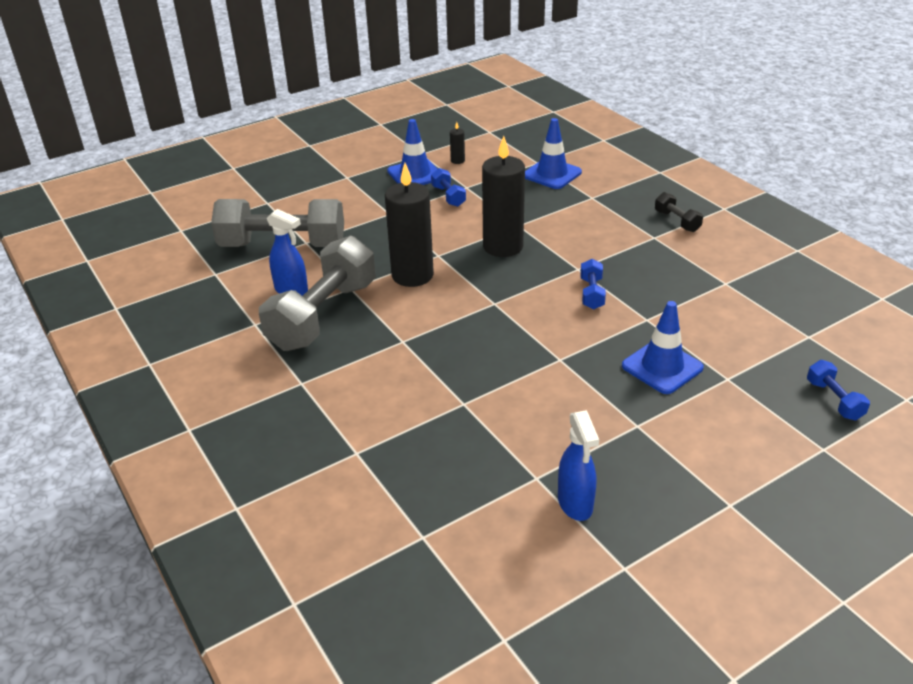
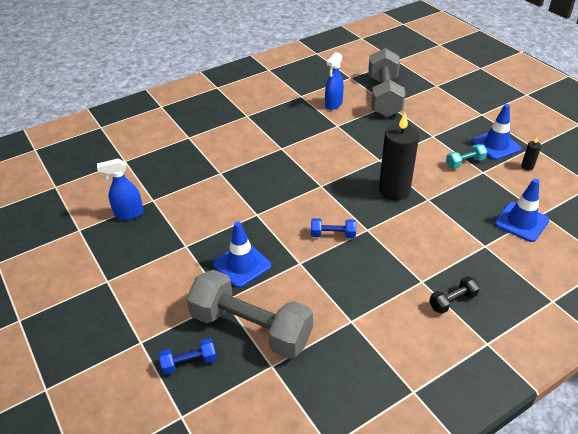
camera: 90 degrees right, 5 degrees up
grey dumbbell [259,236,376,351] -> grey dumbbell moved to [187,270,313,359]
black candle [385,163,434,287] -> none
blue dumbbell [431,168,466,207] -> turquoise dumbbell [446,144,487,169]

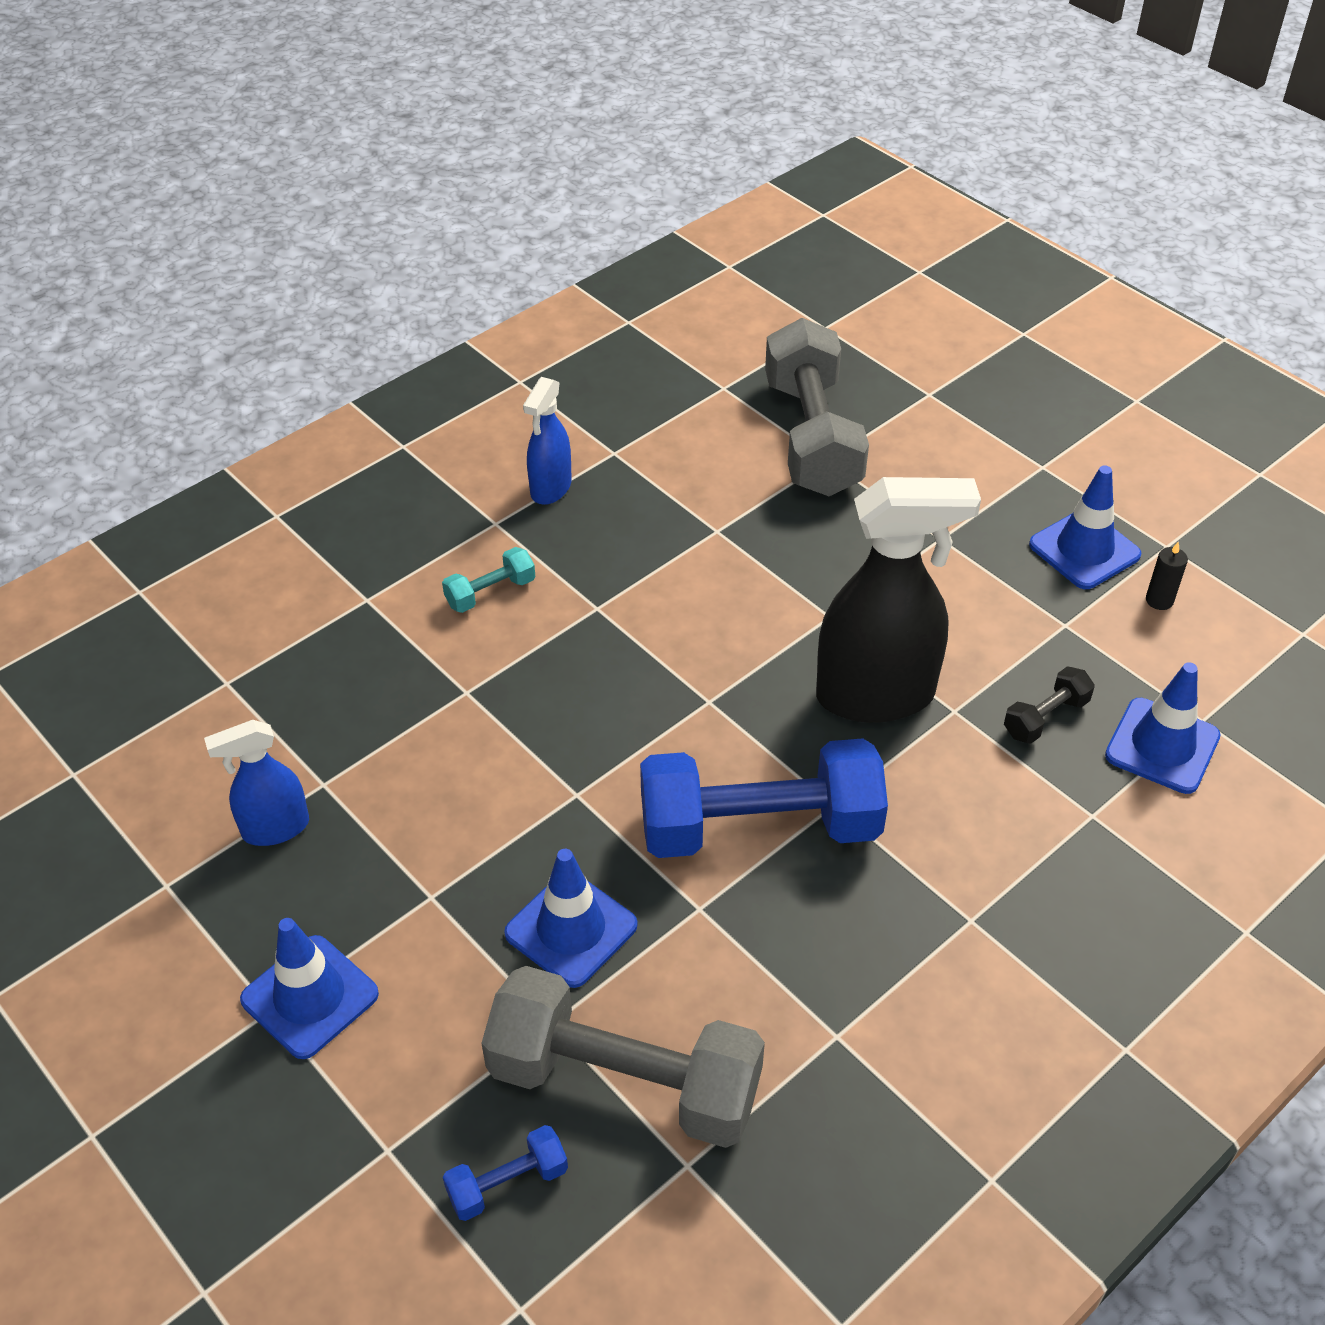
camera: 10 degrees left, 5 degrees up
blue dumbbell [311,218,356,238] -> blue dumbbell [640,738,888,858], size x2.32
blue spray bottle [325,52,344,110] -> blue spray bottle moved to [523,377,572,505]
black candle [379,113,419,200] -> black spray bottle [816,477,981,723]
black dumbbell [429,276,480,314] -> black dumbbell moved to [1004,666,1095,744]
turquoise dumbbell [446,144,487,169] -> turquoise dumbbell moved to [442,547,535,613]
none -> blue traffic cone [240,918,379,1059]

